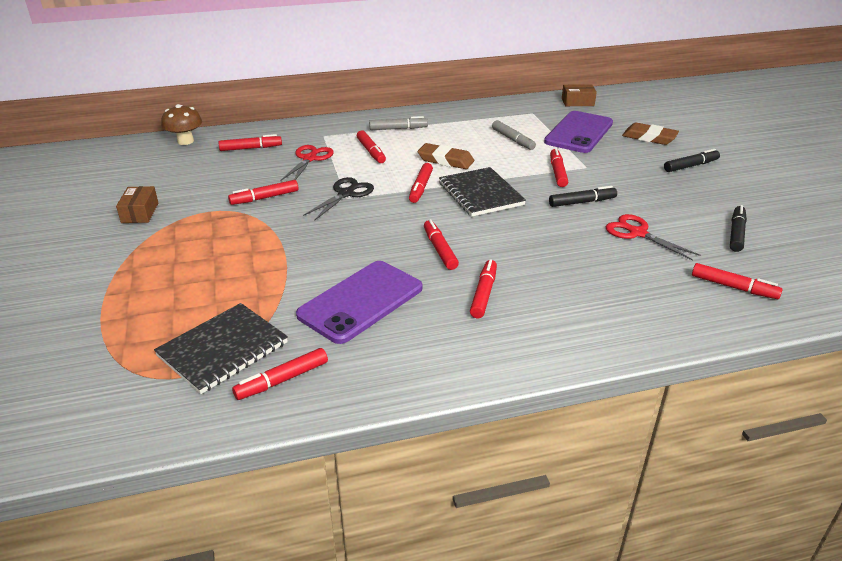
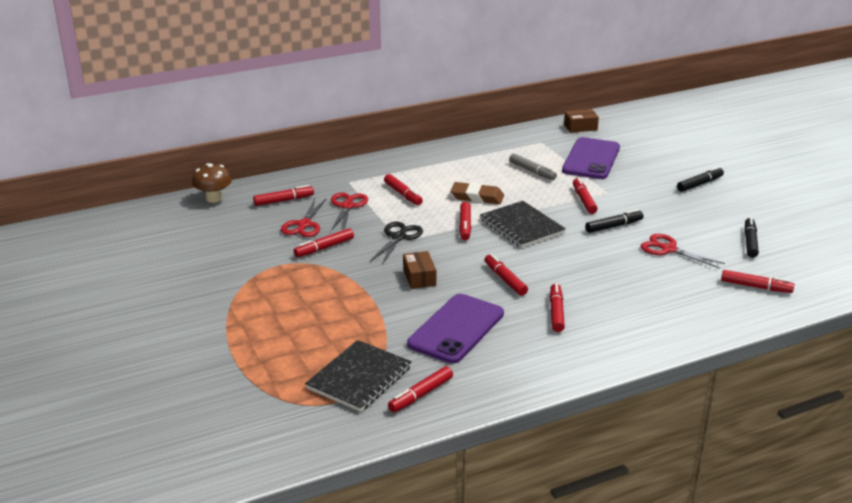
camera: 10 degrees left, 5 degrees down
brown box [116,186,158,223] -> brown box moved to [403,251,436,289]
grey marker [369,116,428,130] -> none
brown eraser [622,123,679,145] -> none
none -> red scissors [281,199,326,237]

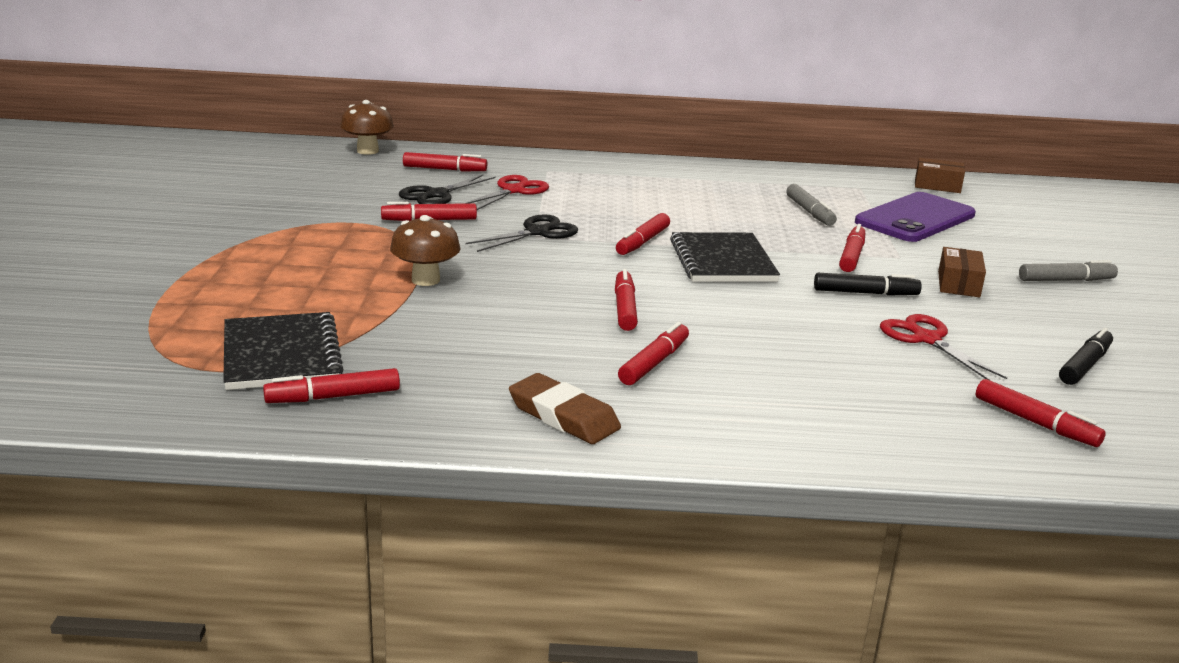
camera: 25 degrees right, 5 degrees down
red scissors [281,199,326,237] -> black scissors [398,174,496,204]
black notebook [305,340,412,412] -> black notebook turned 75 degrees counterclockwise [223,312,344,390]
red marker [384,174,423,205] -> none
brown box [403,251,436,289] -> brown box moved to [938,247,986,297]
purple phone [407,294,504,364] -> none
brown eraser [451,182,504,204] -> brown eraser moved to [509,373,621,444]
black marker [677,167,724,192] -> grey marker [1019,260,1118,281]
none -> brown mushroom [390,215,460,286]

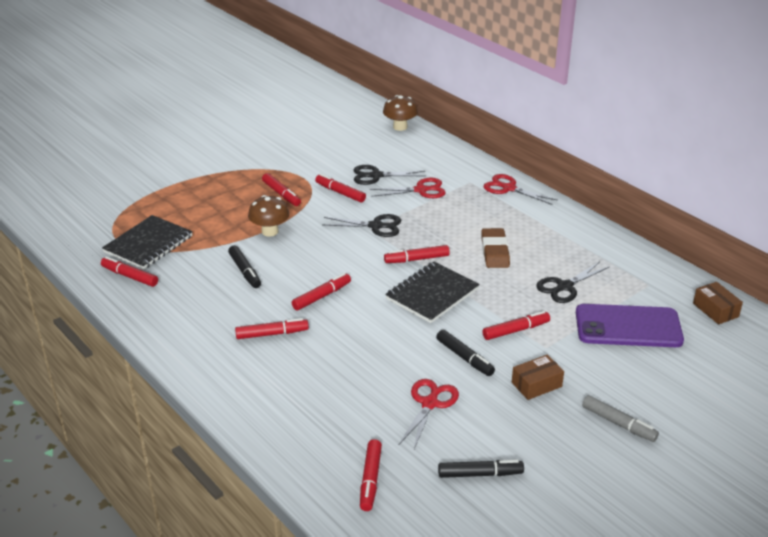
camera: 50 degrees right, 10 degrees up
red marker [403,152,487,171] -> red marker moved to [262,173,301,206]
brown eraser [509,373,621,444] -> brown eraser moved to [481,228,510,268]
grey marker [786,184,837,226] -> black scissors [536,262,610,303]
none -> black marker [228,245,261,288]
none -> red scissors [484,174,558,205]

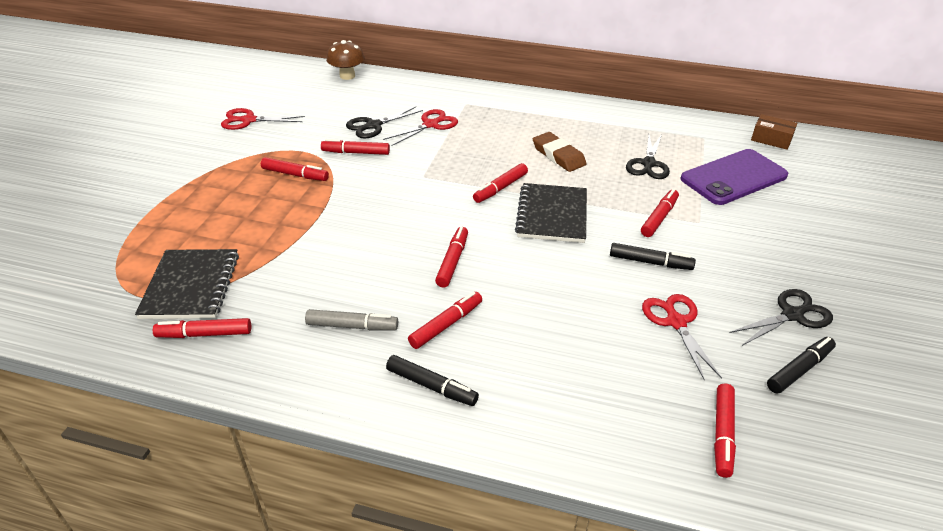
camera: 35 degrees left, 5 degrees up
black marker [228,245,261,288] -> black marker moved to [386,355,479,406]
brown mushroom [248,195,290,236] -> none
black scissors [323,214,401,237] -> black scissors moved to [729,289,833,346]
red marker [360,439,382,511] -> red marker turned 45 degrees clockwise [714,383,736,478]
red scissors [484,174,558,205] -> red scissors moved to [221,108,305,130]
brown box [512,354,564,400] -> none
grey marker [582,395,659,442] -> grey marker moved to [305,309,398,331]

